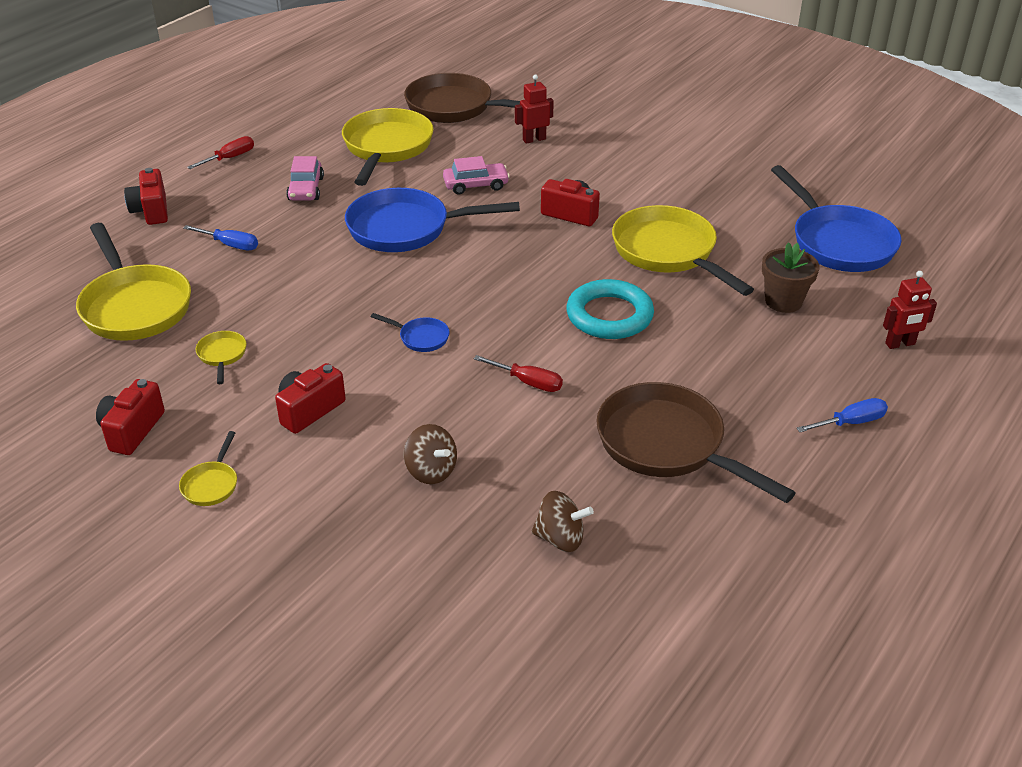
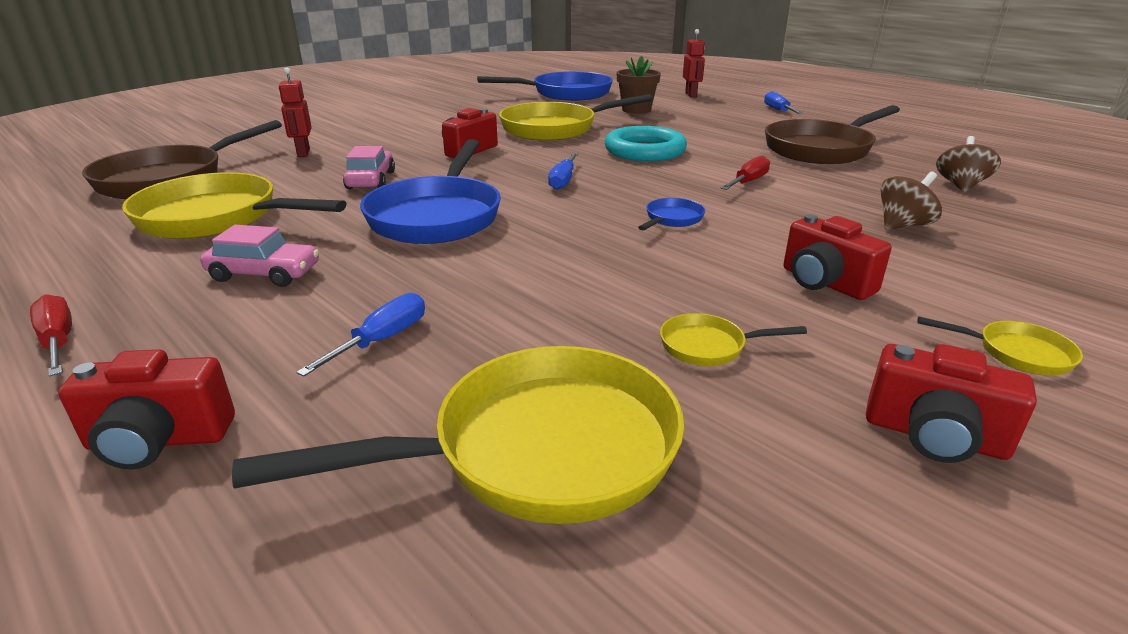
camera: 80 degrees left, 10 degrees down
none -> blue screwdriver [548,153,578,190]

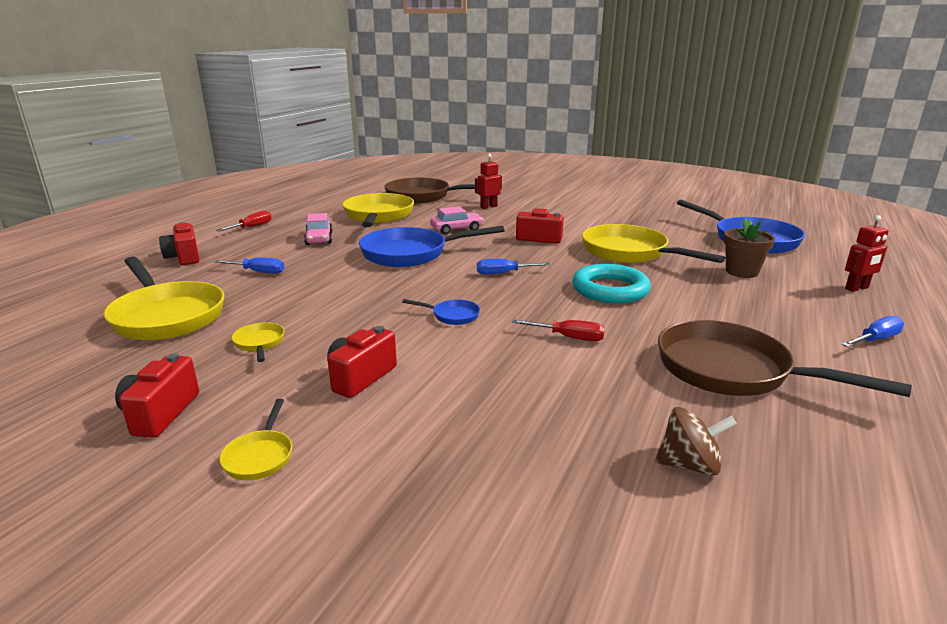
camera: 70 degrees right, 5 degrees down
brown spinning top [880,171,942,230] -> none

